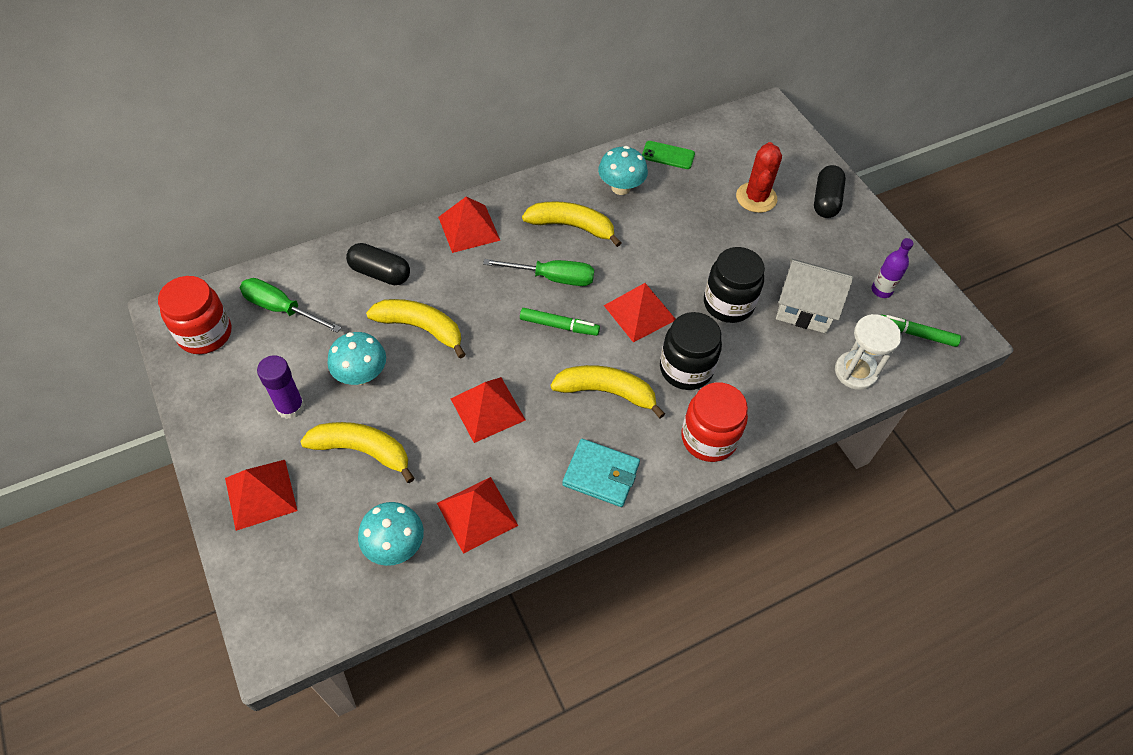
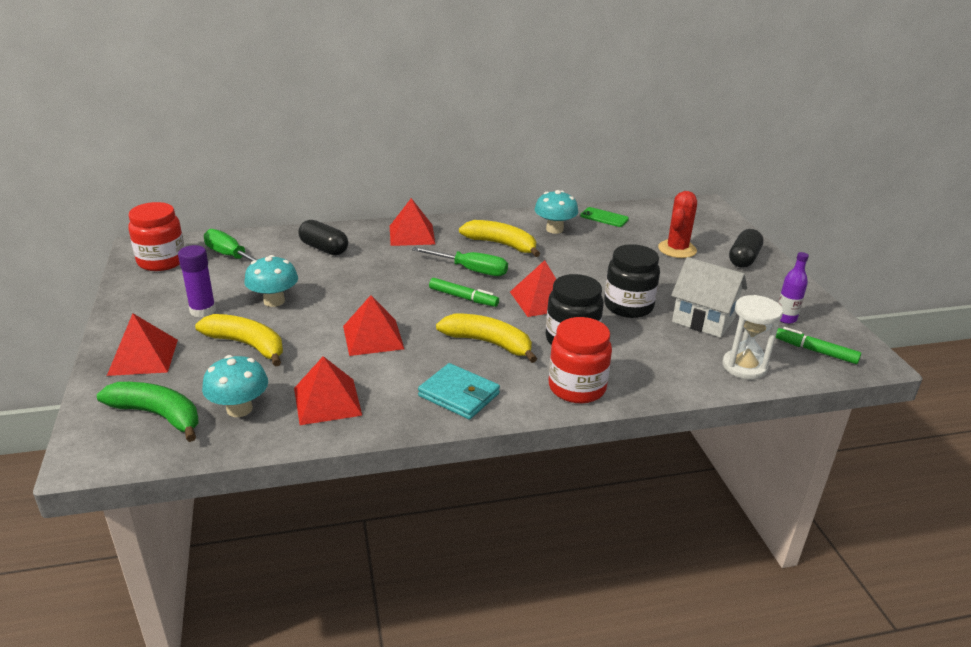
camera: 15 degrees right, 25 degrees down
yellow banana [366,299,466,359] -> none
none -> green banana [97,382,199,442]

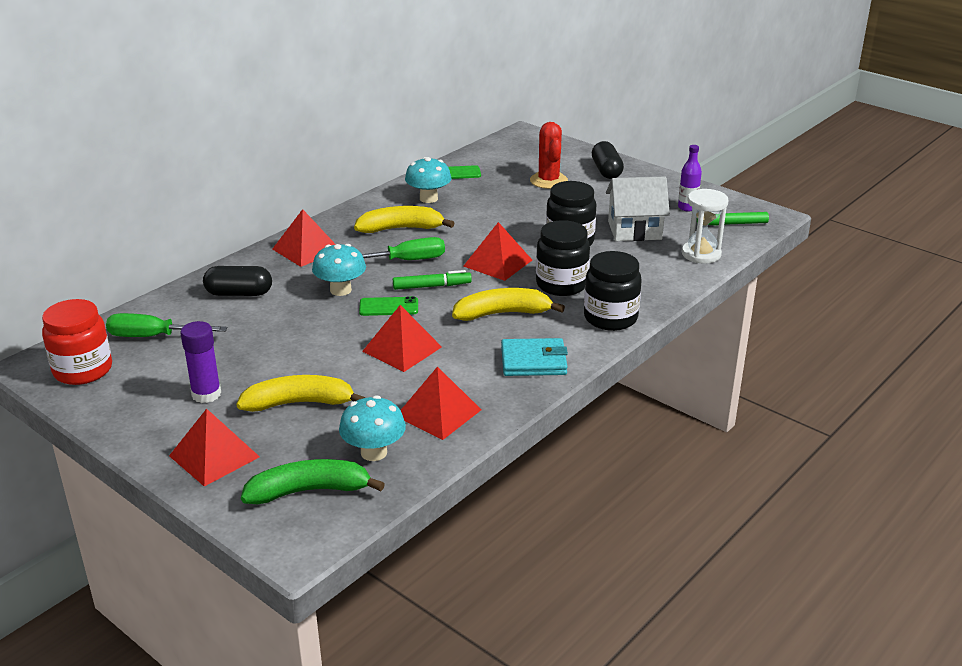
camera: 35 degrees left, 0 degrees up
turquoise mushroom [244,255,298,307] -> turquoise mushroom moved to [312,244,366,296]
red jar [549,317,612,403] -> black jar [584,251,642,331]
none -> green phone [359,296,418,316]

